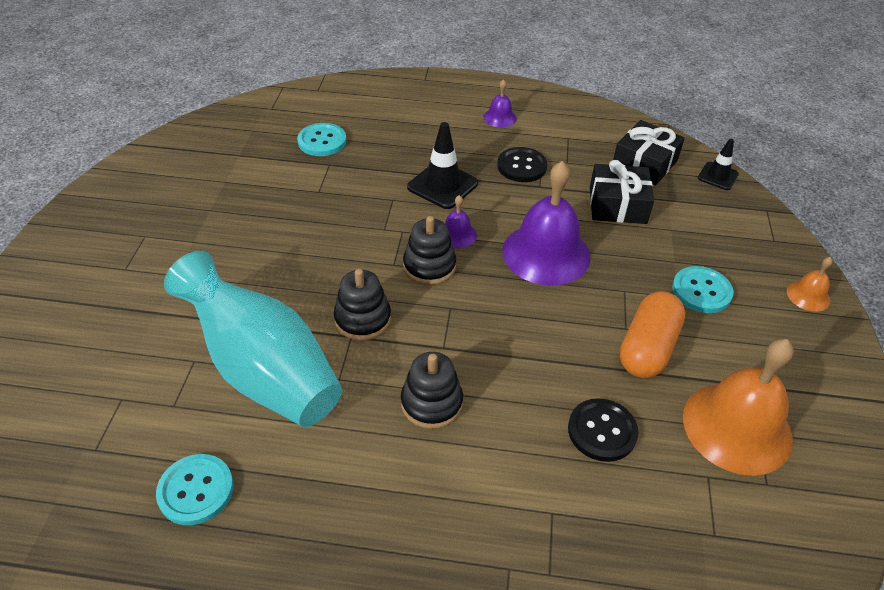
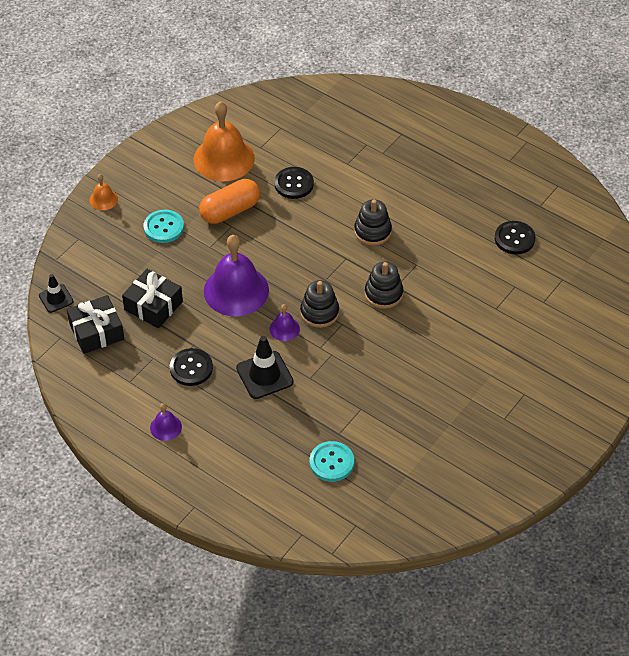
camera: 150 degrees left, 5 degrees up
turquoise button [156,454,234,525] -> black button [495,221,535,255]
turquoise vase [164,251,342,427] -> none

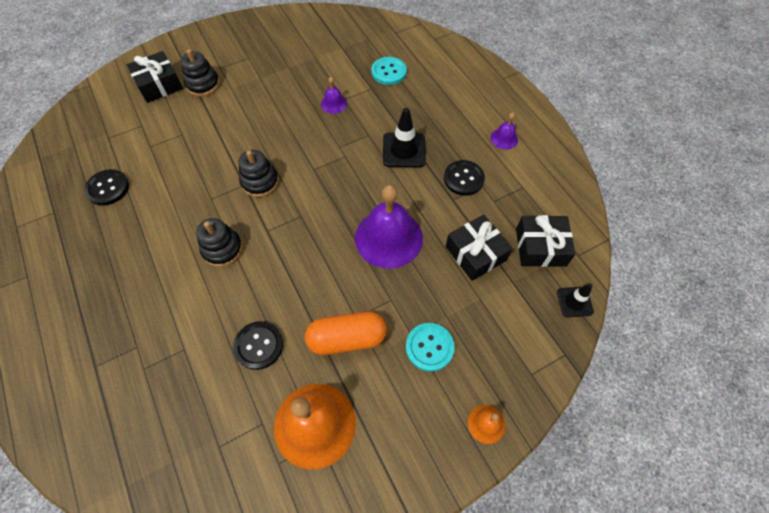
camera: 155 degrees left, 10 degrees up
purple bell [269,304,300,341] -> purple bell moved to [321,77,347,114]
black stacking toy [300,280,339,328] -> black stacking toy moved to [181,49,220,96]
none -> black gift [127,51,183,103]

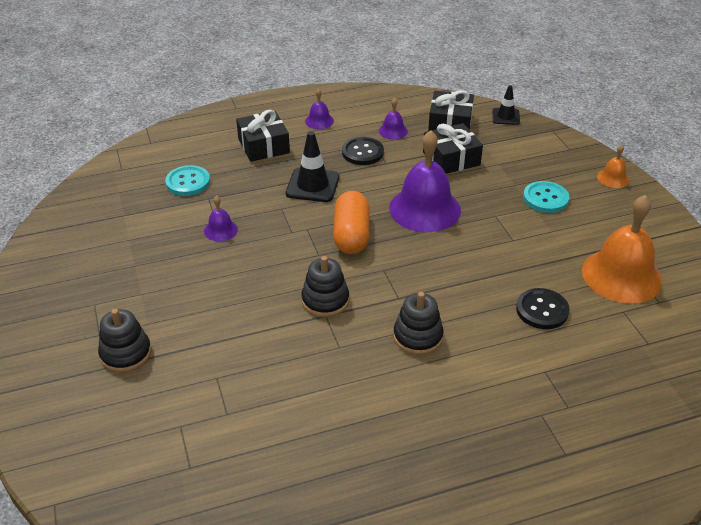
camera: 80 degrees left, 20 degrees down
black button [84,169,129,206] -> none
black gift [127,51,183,103] -> black gift moved to [236,110,290,162]
orange capsule [305,312,387,355] -> orange capsule moved to [333,191,369,254]
none -> purple bell [379,98,408,139]

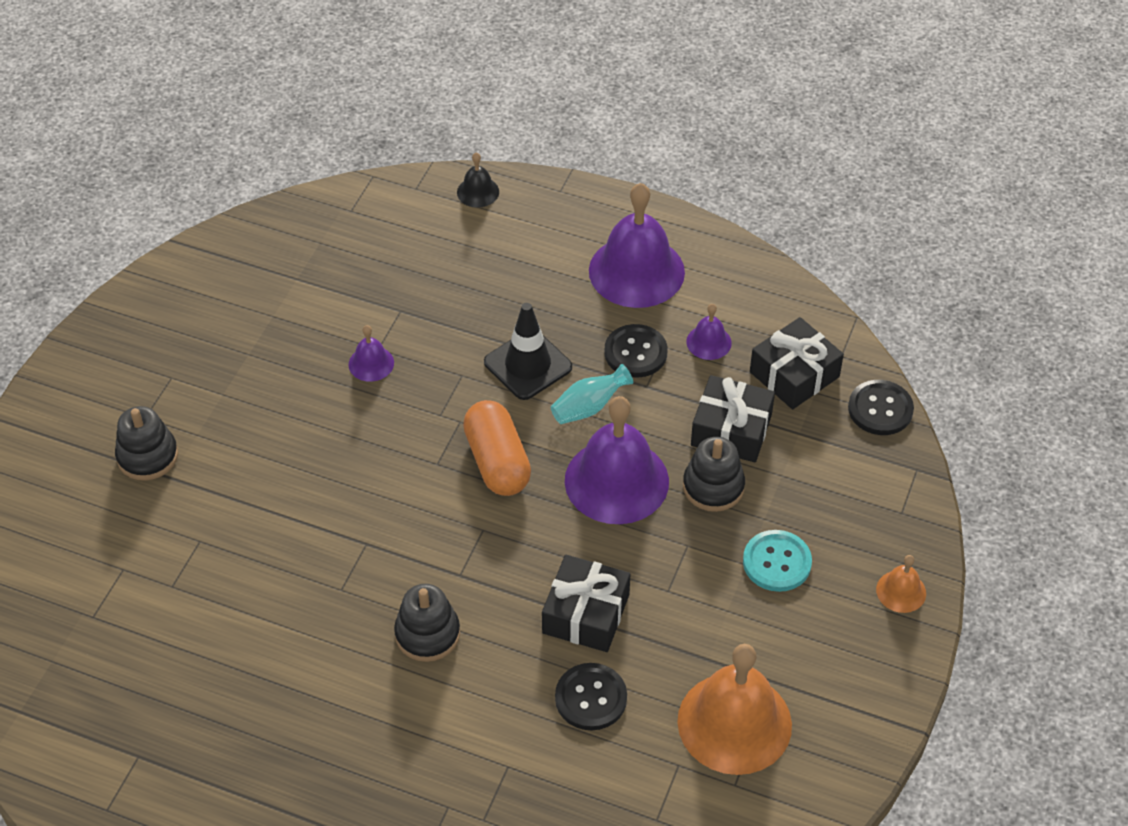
camera: 40 degrees right, 10 degrees up
turquoise button [165,165,210,196] -> none
black gift [236,110,290,162] -> black gift moved to [542,555,630,652]
black stacking toy [301,256,349,317] -> black stacking toy moved to [683,437,745,512]
purple bell [305,88,334,129] -> purple bell [589,183,685,308], size x2.19
orange capsule [333,191,369,254] -> orange capsule turned 60 degrees counterclockwise [463,400,531,496]
black traffic cone [492,85,520,125] -> black button [848,380,914,435]
none -> black bell [457,152,499,208]
none -> turquoise vase [551,364,633,424]

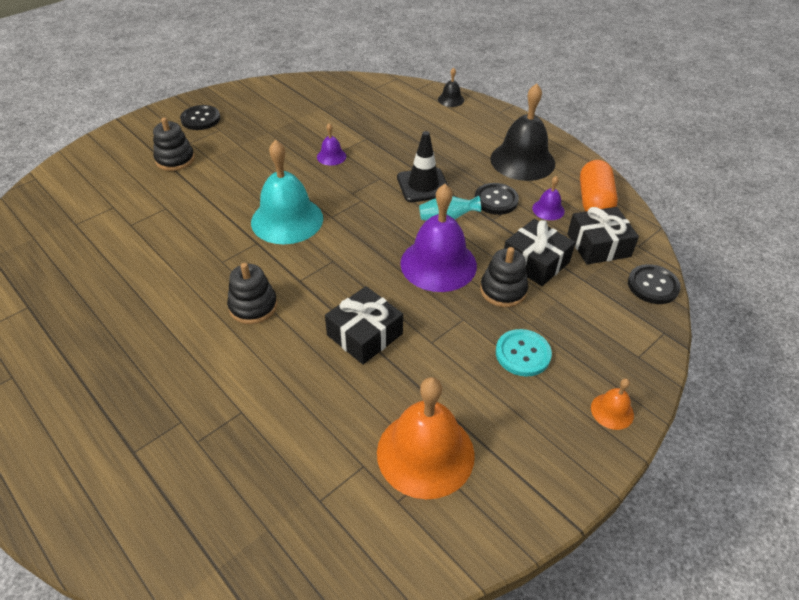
camera: 25 degrees right, 5 degrees down
orange capsule [463,400,531,496] -> orange capsule moved to [580,160,618,211]
black button [555,663,627,730] -> black button moved to [180,105,220,130]
purple bell [589,183,685,308] -> black bell [490,84,555,181]
none -> turquoise bell [251,140,323,244]

